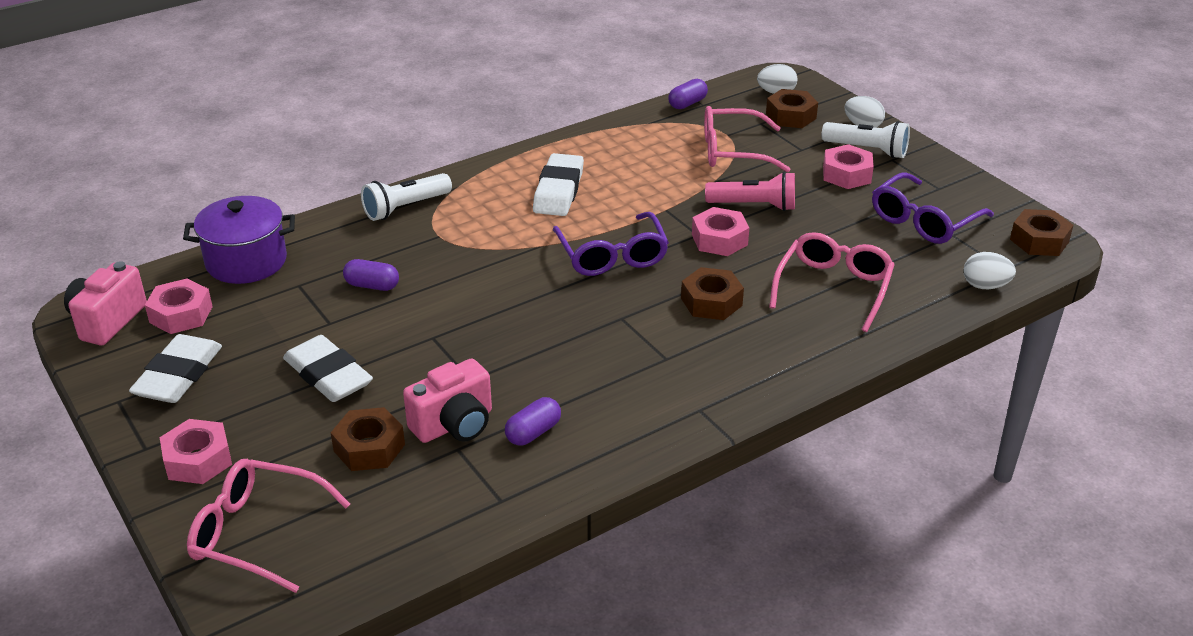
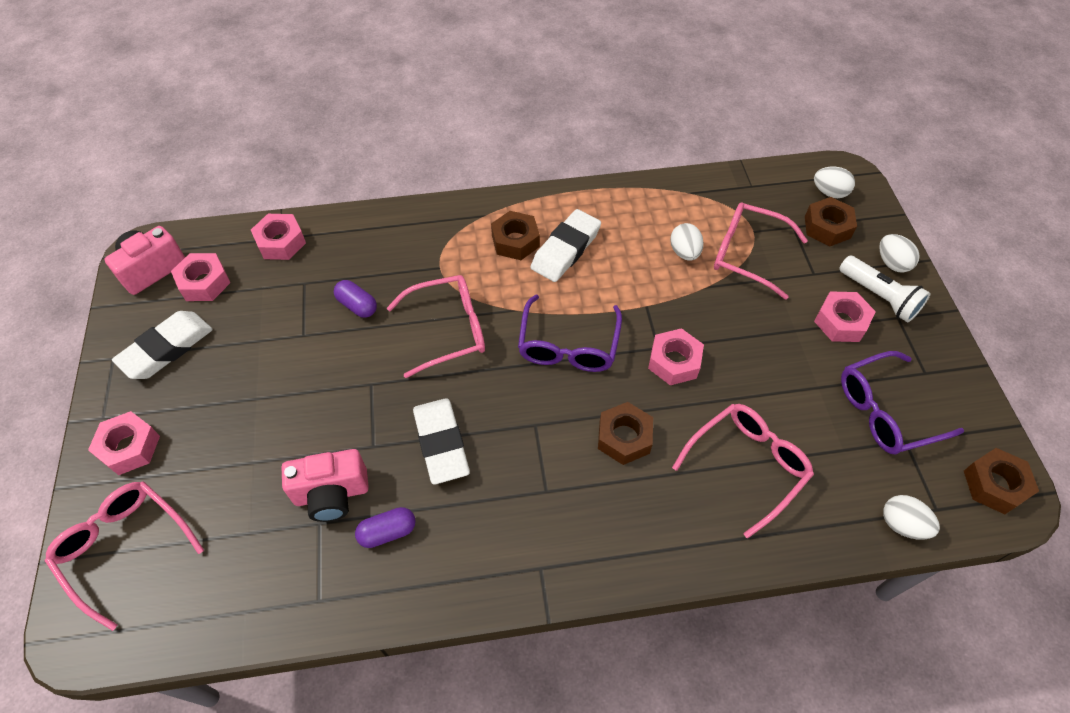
camera: 25 degrees right, 20 degrees up
purple pot [183,196,295,284] -> pink nut [251,214,306,260]
white eraser [283,335,373,402] -> white eraser moved to [413,398,470,484]
brown nut [331,407,405,471] -> brown nut moved to [491,211,540,260]
white flashlight [361,173,452,221] -> none
purple capsule [668,79,708,109] -> none
pink flashlight [705,172,795,211] -> none
none -> pink glasses [387,275,485,378]
none -> white egg [670,223,704,260]

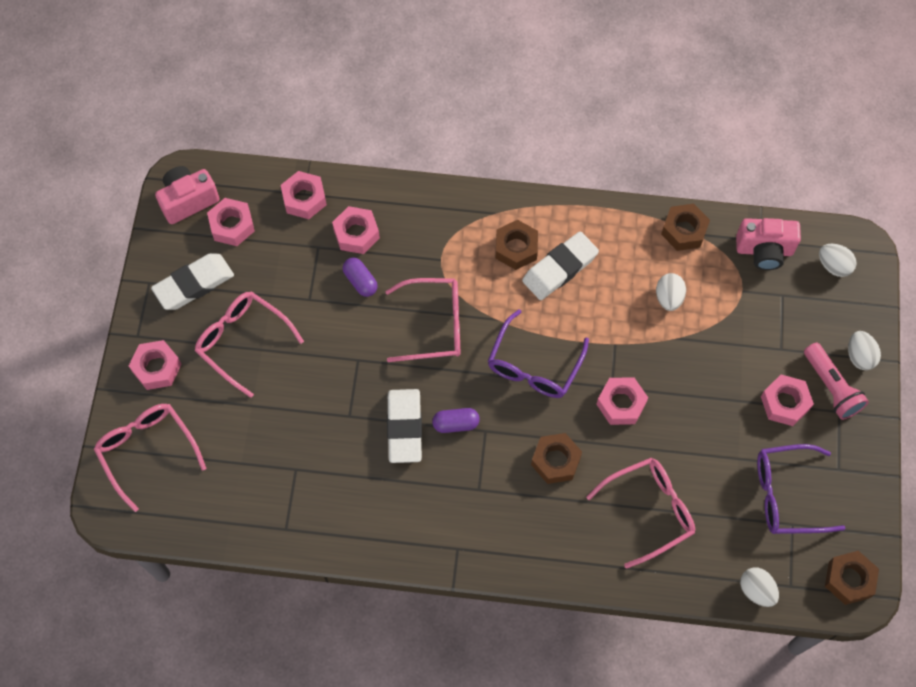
camera: 15 degrees right, 10 degrees up
pink camera [282,449,369,522] -> pink camera moved to [736,218,801,270]
purple capsule [355,507,416,548] -> purple capsule moved to [432,408,480,433]
pink glasses [714,202,808,299] -> pink glasses moved to [195,292,304,398]
brown nut [805,197,857,246] -> brown nut moved to [661,204,710,251]
white flashlight [839,256,931,322] -> pink flashlight [804,343,869,420]
none -> pink nut [332,206,380,254]

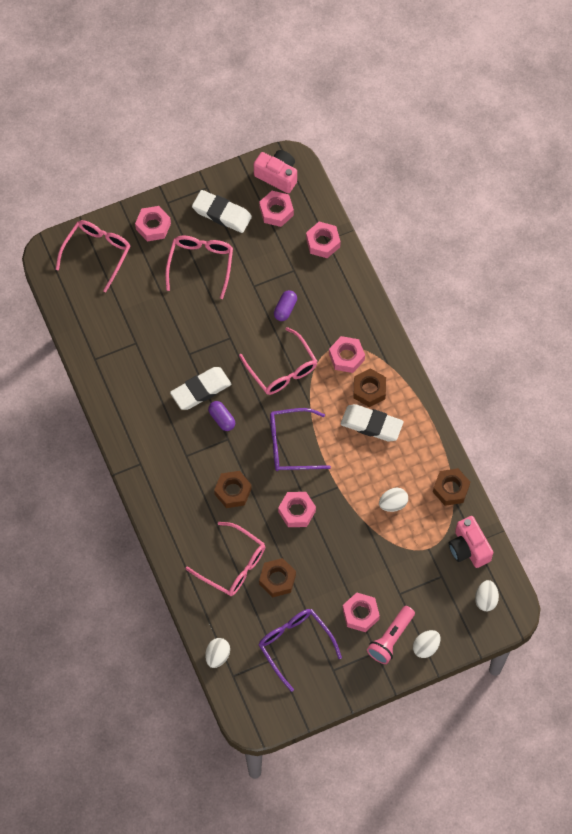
camera: 60 degrees right, 0 degrees up
pink nut [332,206,380,254] -> pink nut moved to [329,336,365,373]
brown nut [825,551,879,605] -> brown nut moved to [259,558,296,597]

